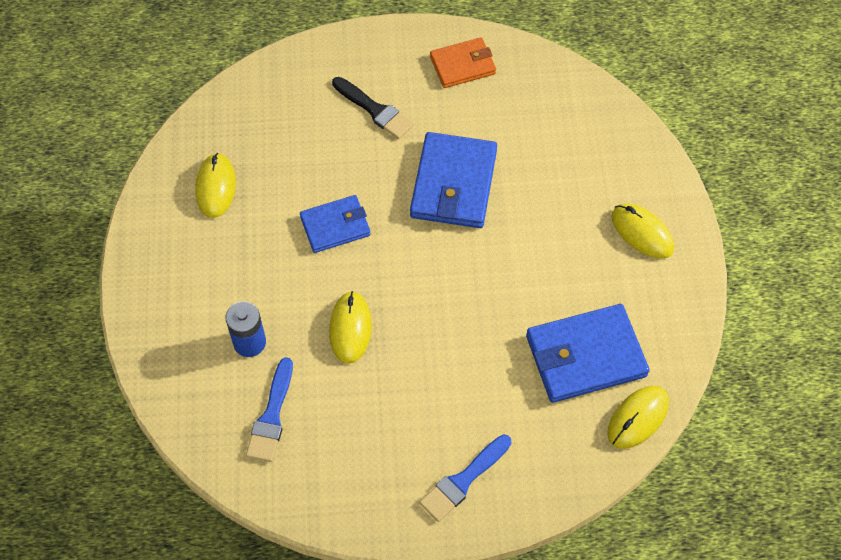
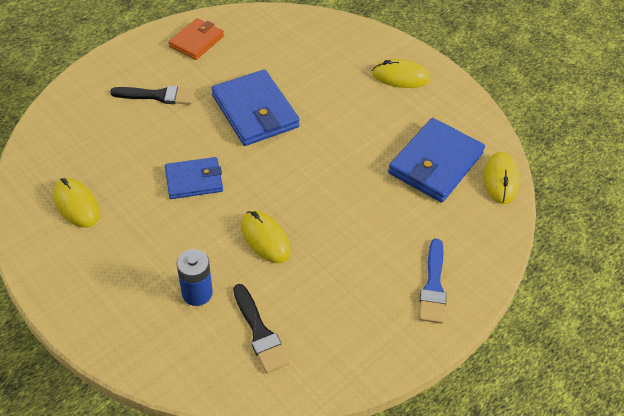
camera: 40 degrees left, 10 degrees down
blue brush [246,357,293,462] -> black brush [233,284,290,373]
blue wallet [300,195,371,253] -> blue wallet turned 45 degrees clockwise [165,157,223,199]

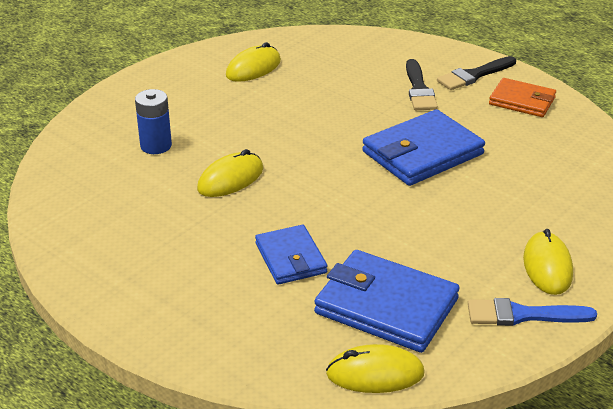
camera: 85 degrees right, 15 degrees down
blue wallet [165,157,223,199] -> blue wallet moved to [255,225,327,285]
black brush [233,284,290,373] -> black brush moved to [437,56,516,90]
blue brush [419,238,447,324] -> blue brush moved to [468,298,597,326]

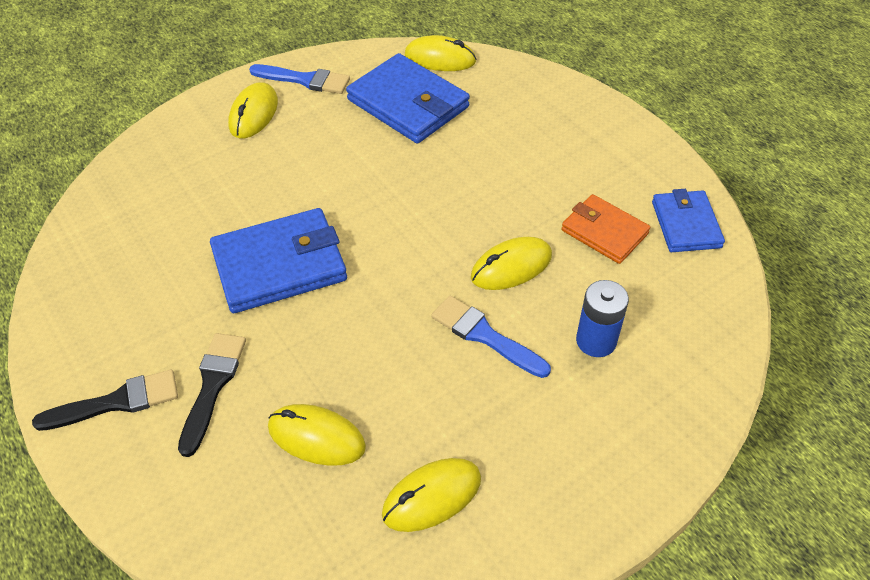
camera: 165 degrees left, 15 degrees up
blue wallet [255,225,327,285] -> blue wallet moved to [652,189,725,252]
orange wallet [489,78,556,117] -> orange wallet moved to [561,194,650,264]
none -> yellow mouse [268,404,366,466]
none -> blue brush [431,295,551,378]

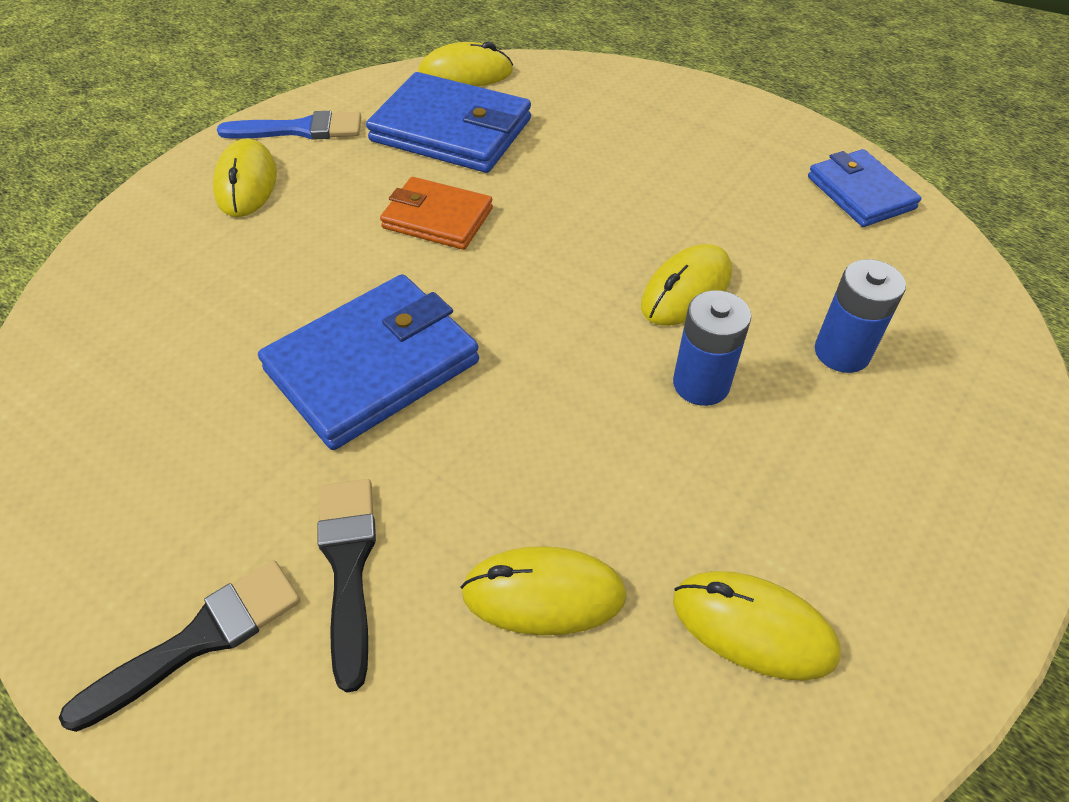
camera: 20 degrees left, 0 degrees up
yellow mouse [382,458,481,532] -> yellow mouse turned 75 degrees clockwise [673,571,841,681]
blue brush [431,295,551,378] -> blue battery [673,290,751,406]
orange wallet [561,194,650,264] -> orange wallet moved to [380,177,493,250]

